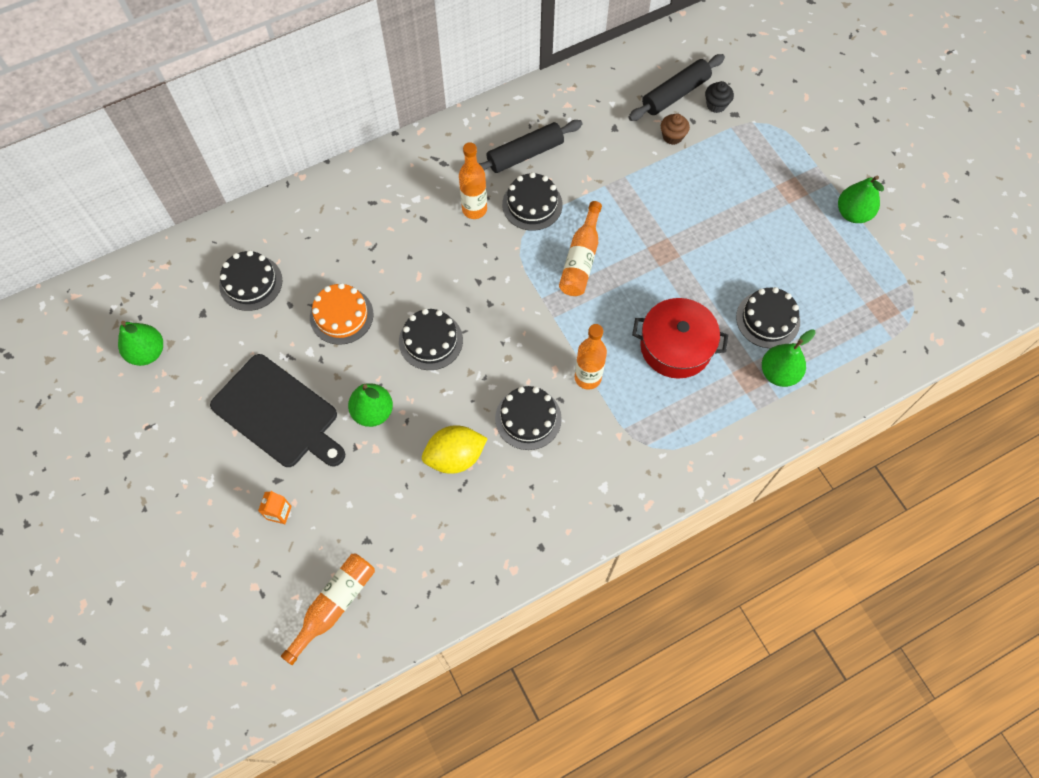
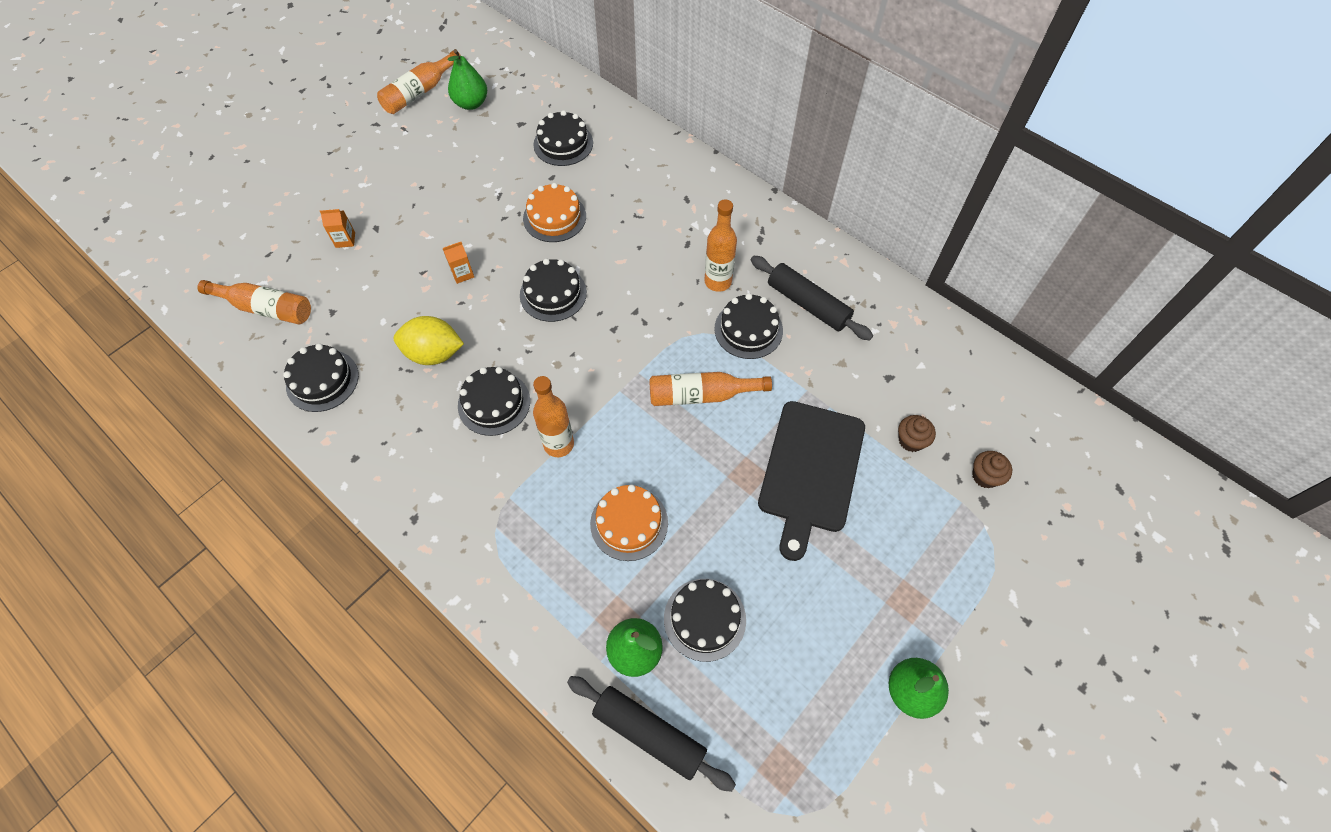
camera: 70 degrees right, 5 degrees down
black cutting board [210,354,345,467] -> black cutting board moved to [758,401,865,561]
green pear [348,383,393,427] -> orange carton [443,242,474,284]
yellow lemon [422,425,488,474] -> yellow lemon turned 45 degrees counterclockwise [394,316,464,365]
black rolling pin [628,54,725,121] -> black rolling pin moved to [567,676,736,792]
red pot [632,298,728,379] -> orange cake [590,485,668,561]
black cupcake [705,81,734,113] -> brown cupcake [972,451,1012,488]
none -> black cake [283,344,359,412]
none -> orange bottle [377,50,461,114]

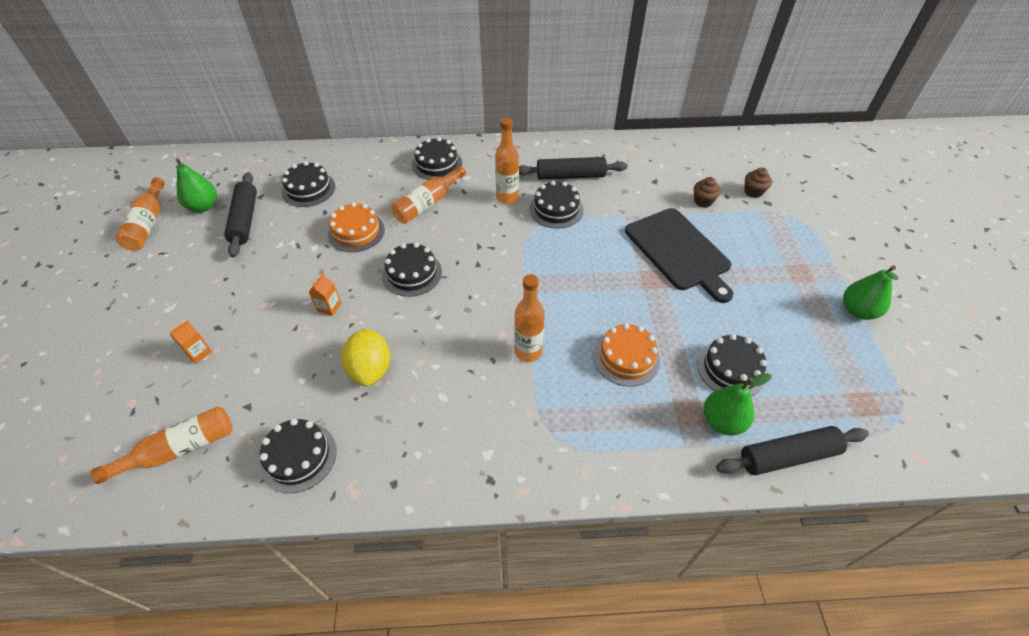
camera: 45 degrees left, 10 degrees down
yellow lemon [394,316,464,365] -> yellow lemon turned 60 degrees counterclockwise [341,328,390,386]
black cake [458,367,530,436] -> black cake moved to [412,137,462,180]
orange bottle [649,372,772,406] -> orange bottle moved to [391,166,466,224]
none -> black rolling pin [224,172,257,258]

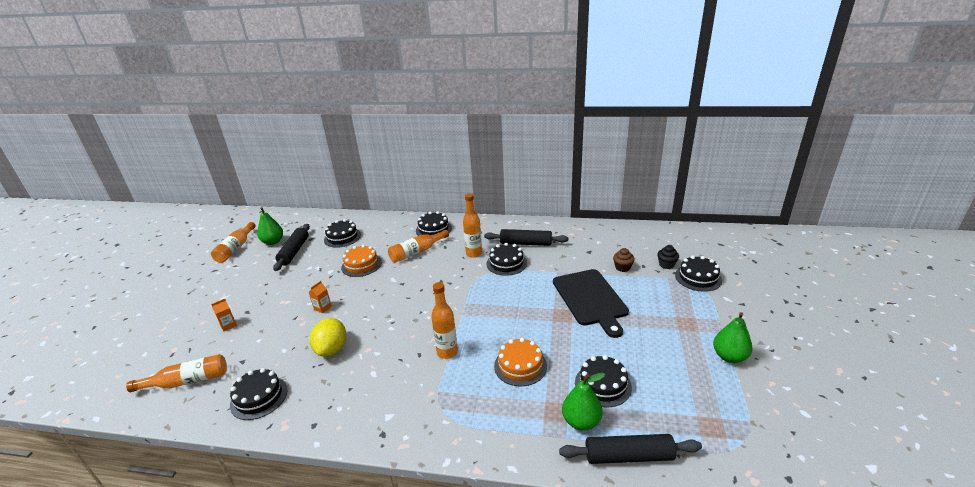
camera: 15 degrees right, 20 degrees down
black cake [382,243,442,297] -> black cake moved to [675,256,722,292]
brown cupcake [744,167,772,198] -> black cupcake [657,245,679,269]

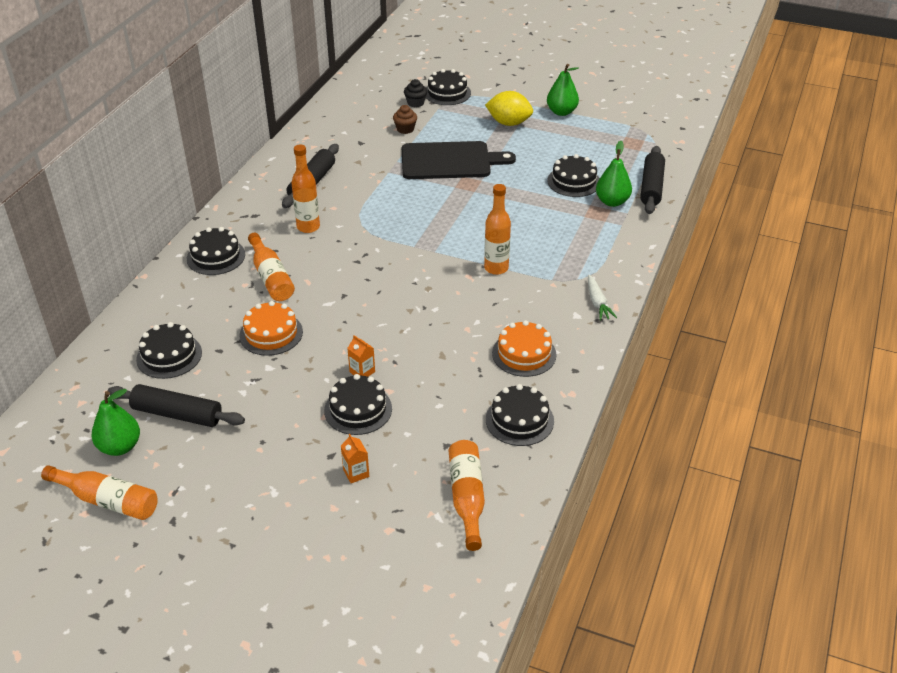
camera: 80 degrees left, 10 degrees up
yellow lemon [310,318,346,356] -> yellow lemon moved to [485,91,533,126]
black cake [486,243,527,276] -> black cake moved to [324,374,392,435]
orange cake [494,338,547,387] -> orange cake moved to [492,320,556,377]
none -> white carrot [588,275,617,320]

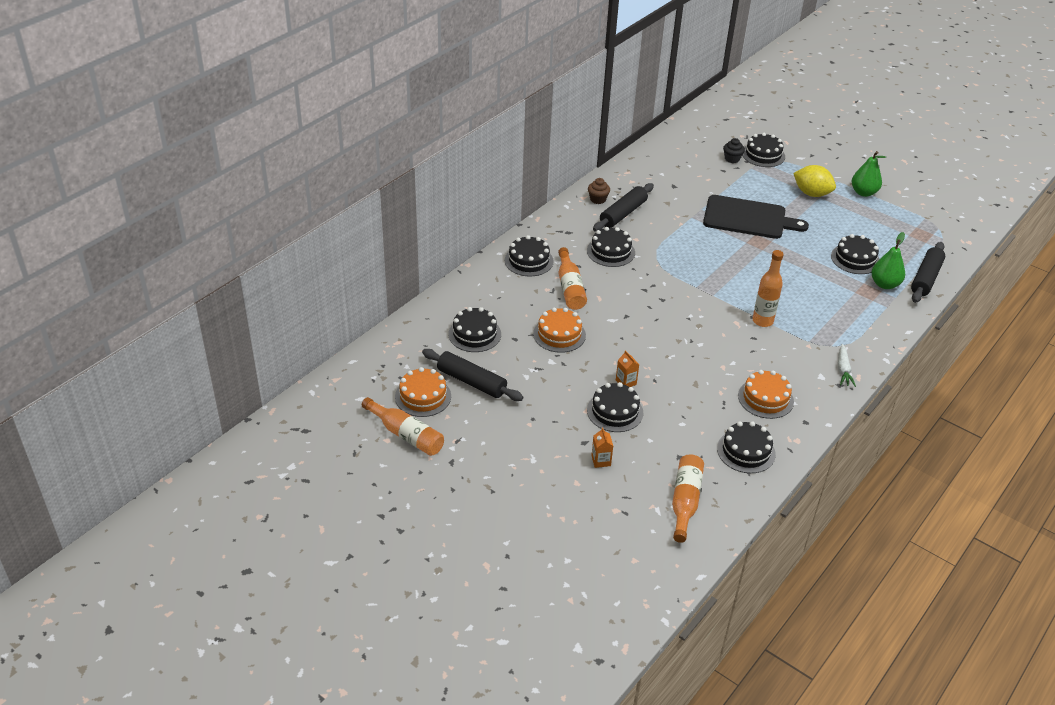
camera: 15 degrees right, 0 degrees up
green pear [92,389,140,456] -> orange cake [395,367,451,417]
orange bottle [291,144,320,233] -> black cake [587,227,635,267]
brown cupcake [393,105,417,134] -> brown cupcake moved to [588,178,610,204]

